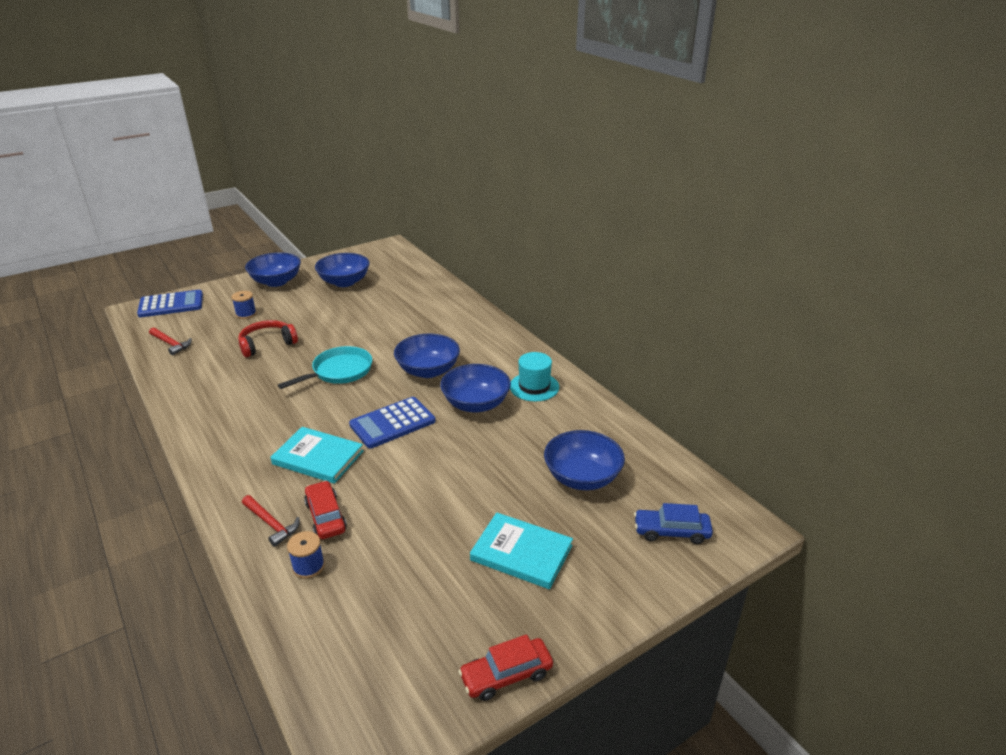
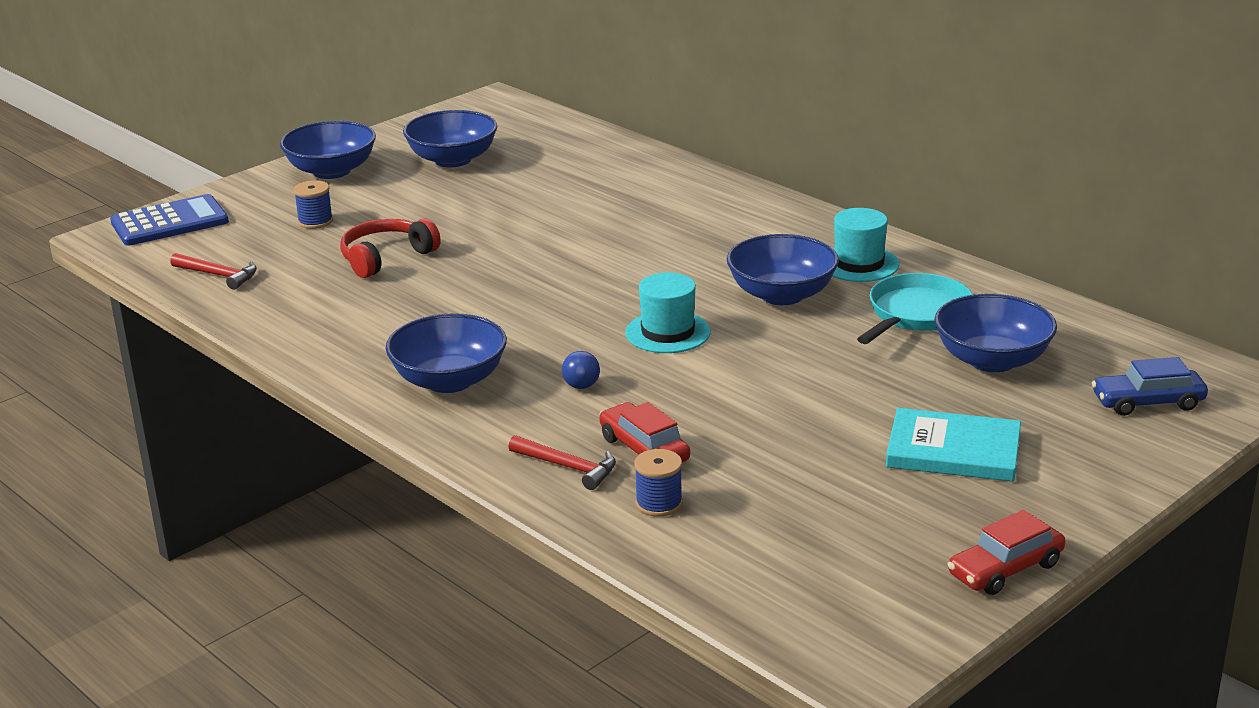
camera: 10 degrees left, 5 degrees down
turquoise book [270,427,364,484] -> blue ball [562,351,600,389]
turquoise pan [278,346,372,389] -> turquoise pan moved to [857,273,973,344]
blue calculator [349,397,436,448] -> turquoise hat [625,273,711,353]
blue bowl [394,333,460,378] -> blue bowl moved to [386,313,507,393]

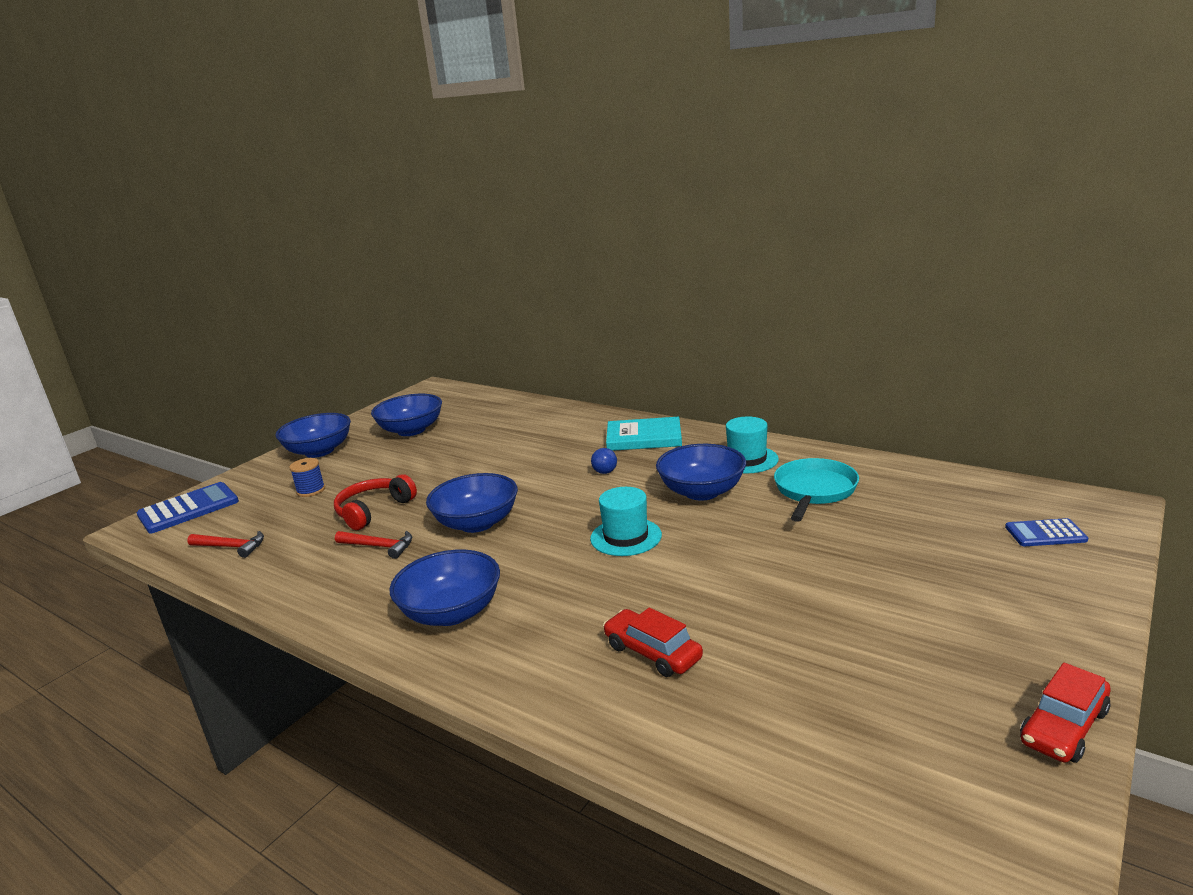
camera: 10 degrees left, 5 degrees down
red hammer [508,435,616,490] -> red hammer moved to [335,531,412,559]
blue ball [562,351,600,389] -> blue ball moved to [591,448,617,474]
blue spool [634,449,683,517] -> none
turquoise book [886,408,1021,482] -> turquoise book moved to [606,417,682,451]
blue bowl [934,294,1057,372] -> blue bowl moved to [426,473,518,533]
blue car [1092,357,1208,416] -> blue calculator [1005,518,1088,546]

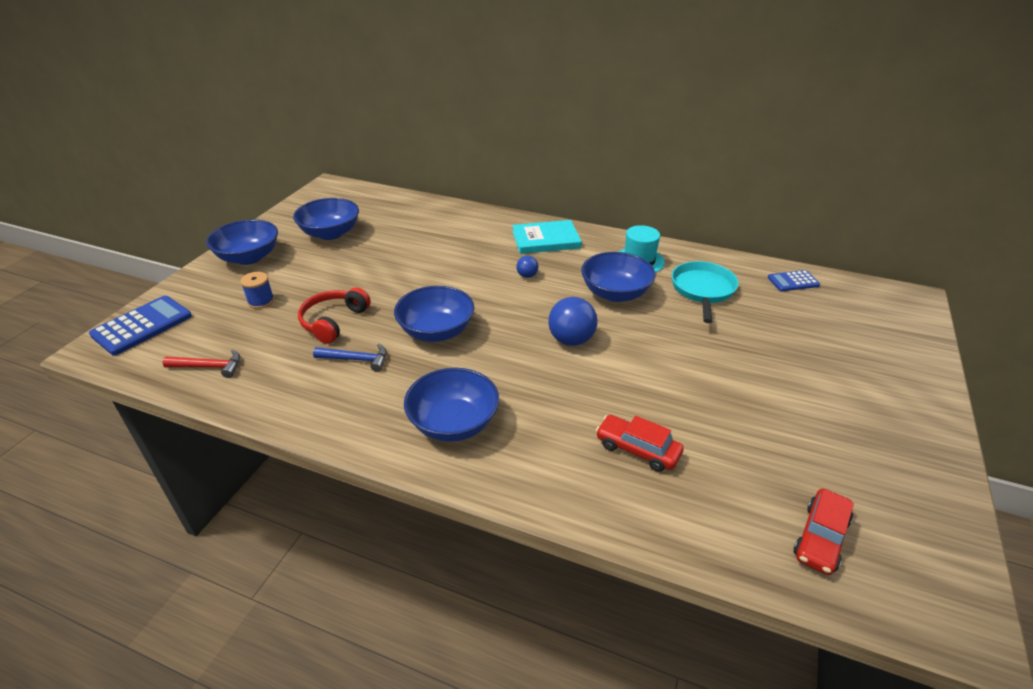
camera: 15 degrees left, 15 degrees up
red hammer [335,531,412,559] -> blue hammer [313,344,387,372]
turquoise hat [590,487,662,556] -> blue ball [548,297,598,346]
blue calculator [1005,518,1088,546] -> blue calculator moved to [768,270,820,291]
red car [1020,662,1111,763] -> red car moved to [794,488,854,575]

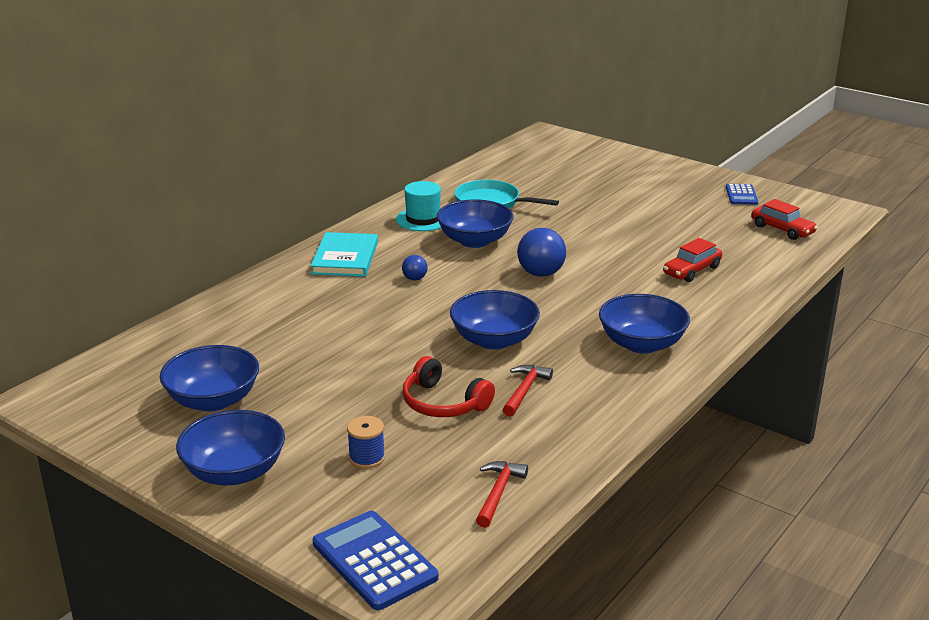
camera: 75 degrees left, 10 degrees down
blue hammer [313,344,387,372] -> red hammer [503,365,553,417]
blue calculator [768,270,820,291] -> blue calculator moved to [726,184,758,205]

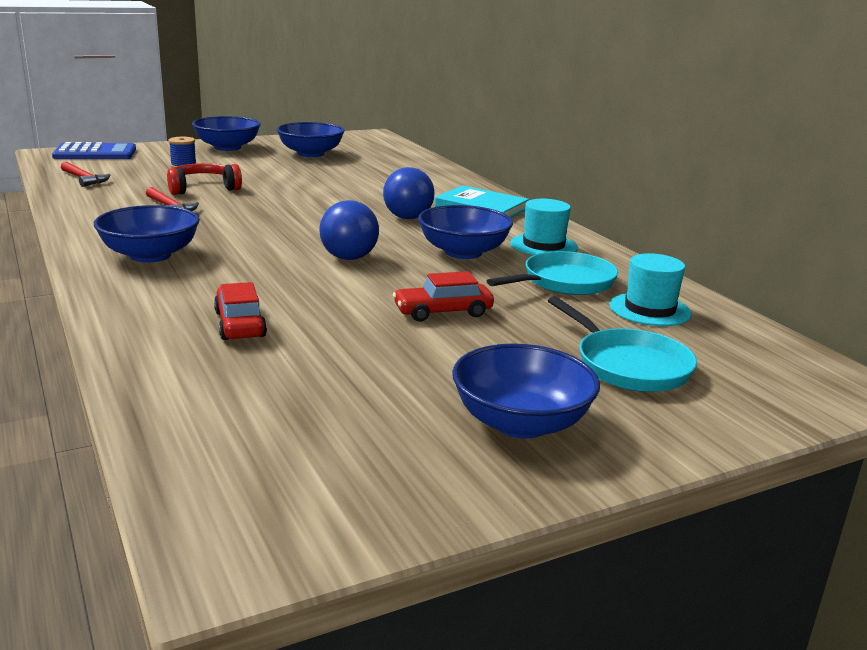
camera: 115 degrees right, 5 degrees down
blue ball [402,255,428,281] -> blue ball [383,167,435,219], size x1.91
blue bowl [450,290,540,350] -> blue bowl moved to [452,343,600,438]
blue calculator [726,184,758,205] -> none
red car [751,199,818,240] -> red car moved to [393,271,494,322]
none -> turquoise pan [548,296,697,392]
none -> turquoise hat [609,253,692,326]

